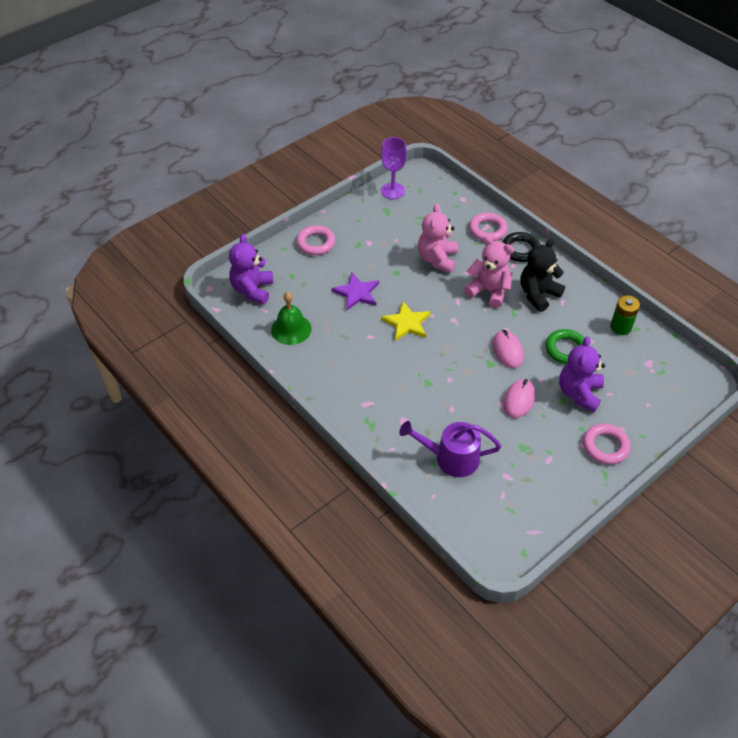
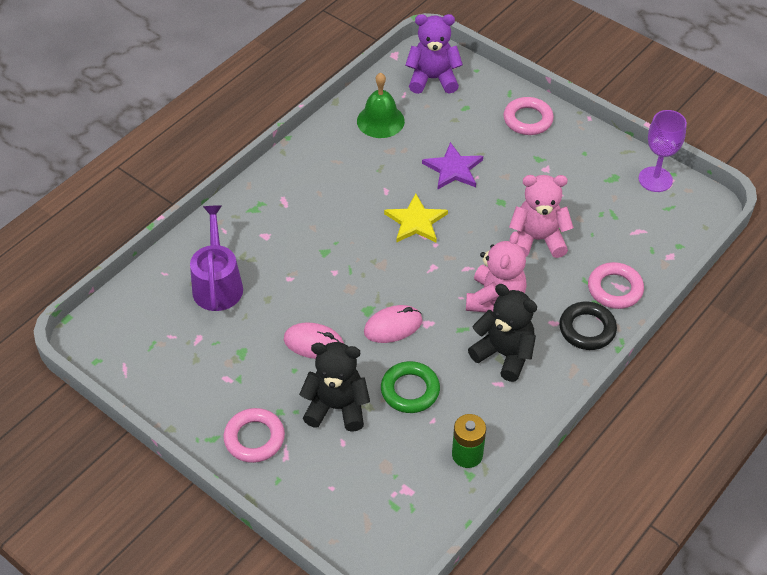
camera: 80 degrees right, 0 degrees up
purple teddy bear [559,336,605,412] -> black teddy bear [299,342,370,432]

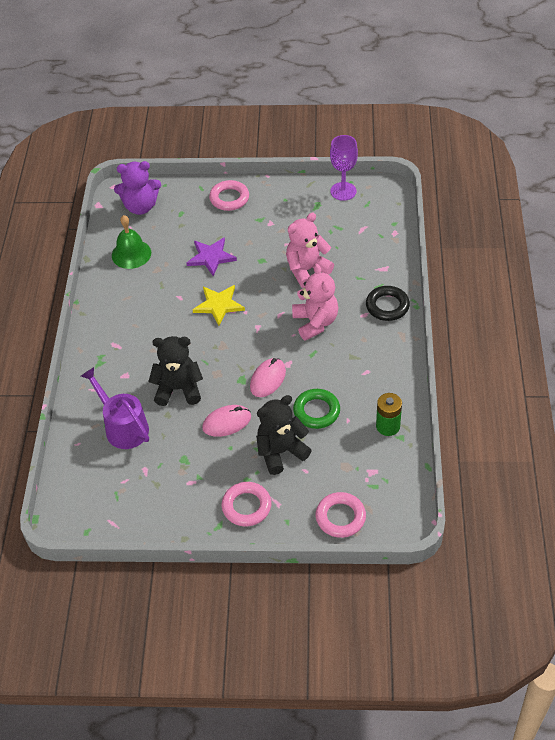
camera: 35 degrees left, 0 degrees up
purple teddy bear [405,14,463,94] -> purple teddy bear turned 150 degrees counterclockwise [114,161,161,215]
black teddy bear [468,284,537,382] -> black teddy bear moved to [148,336,203,406]
pink ring [588,262,644,309] -> pink ring moved to [315,492,366,538]

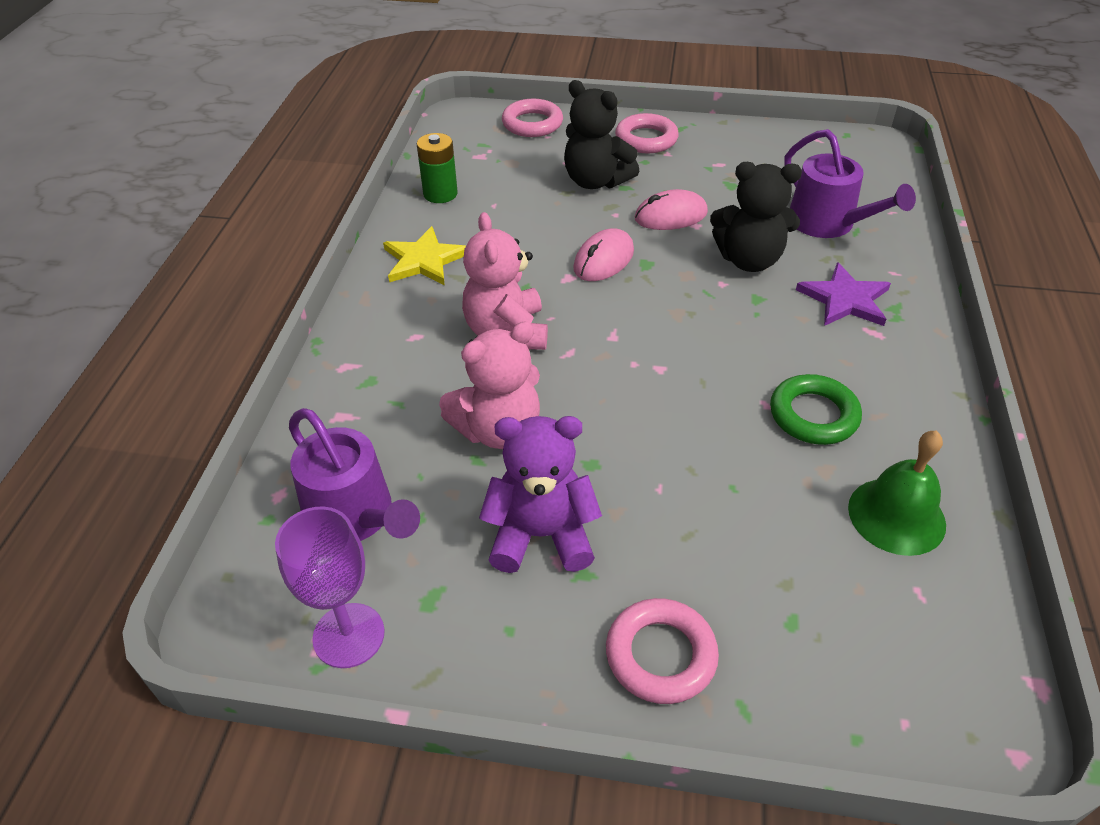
camera: 175 degrees left, 5 degrees down
purple teddy bear [114,161,161,215] -> purple teddy bear moved to [479,416,602,573]
purple star [186,237,237,276] -> purple star moved to [796,262,891,326]
yellow star [193,285,245,326] -> yellow star moved to [383,226,466,285]
black teddy bear [256,395,312,475] -> black teddy bear turned 60 degrees clockwise [564,80,639,189]
green ring [293,389,340,429] -> green ring moved to [770,374,862,445]
black ring [366,286,410,321] -> none
none -> purple watering can [289,408,420,541]

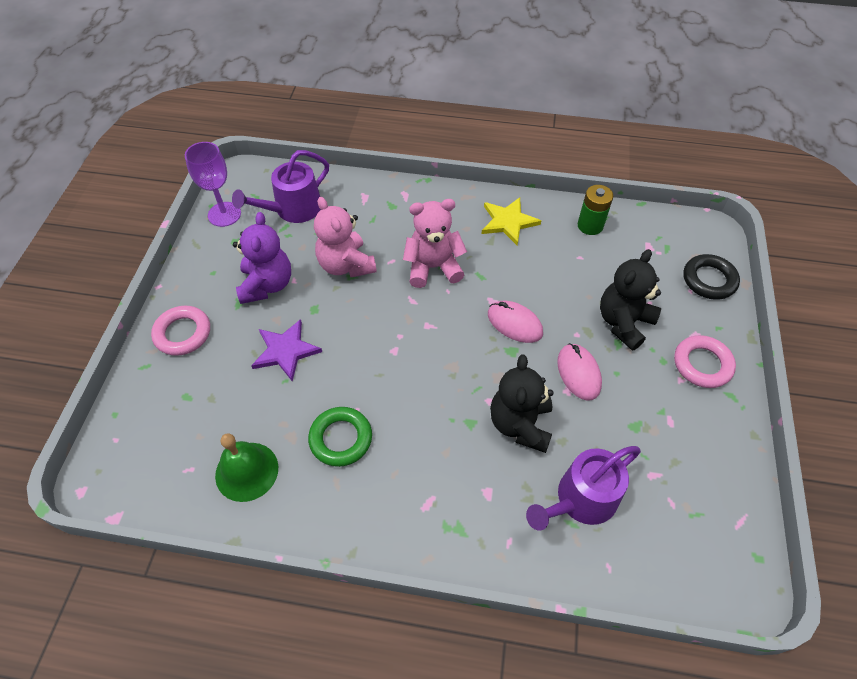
camera: 90 degrees right, 10 degrees up
pink ring [502,99,563,137] -> black ring [683,254,740,300]
purple star [796,262,891,326] -> purple star moved to [251,319,322,381]

